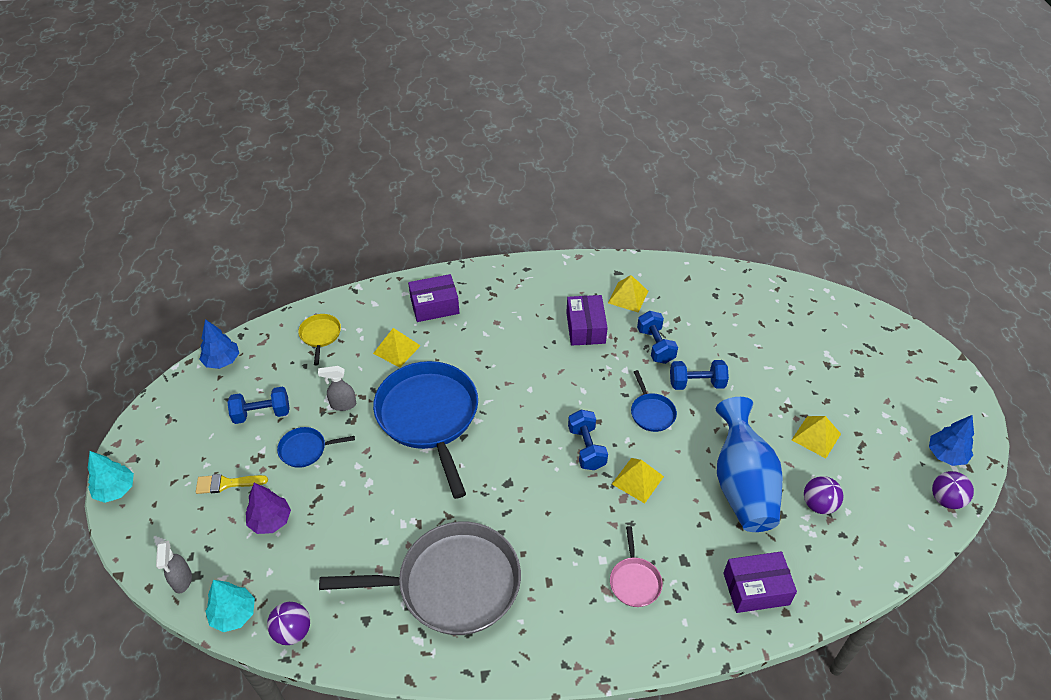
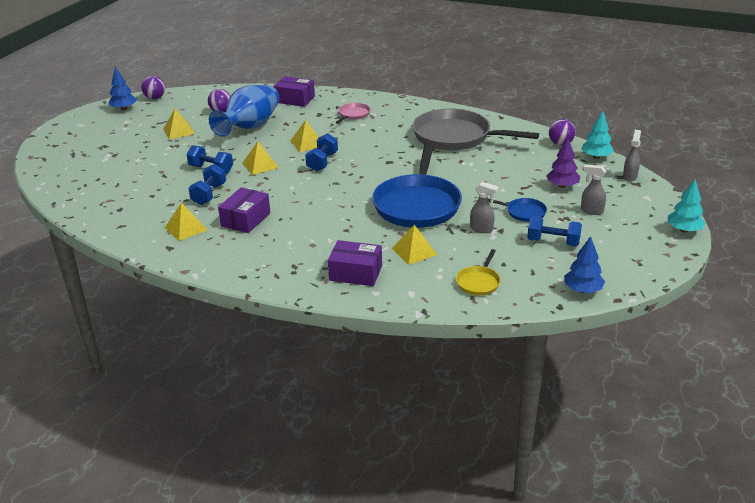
camera: 150 degrees left, 15 degrees down
yellow brush [196,474,268,494] -> grey spray bottle [581,164,606,215]
blue pan [631,370,677,432] -> yellow pyramid [243,141,279,175]

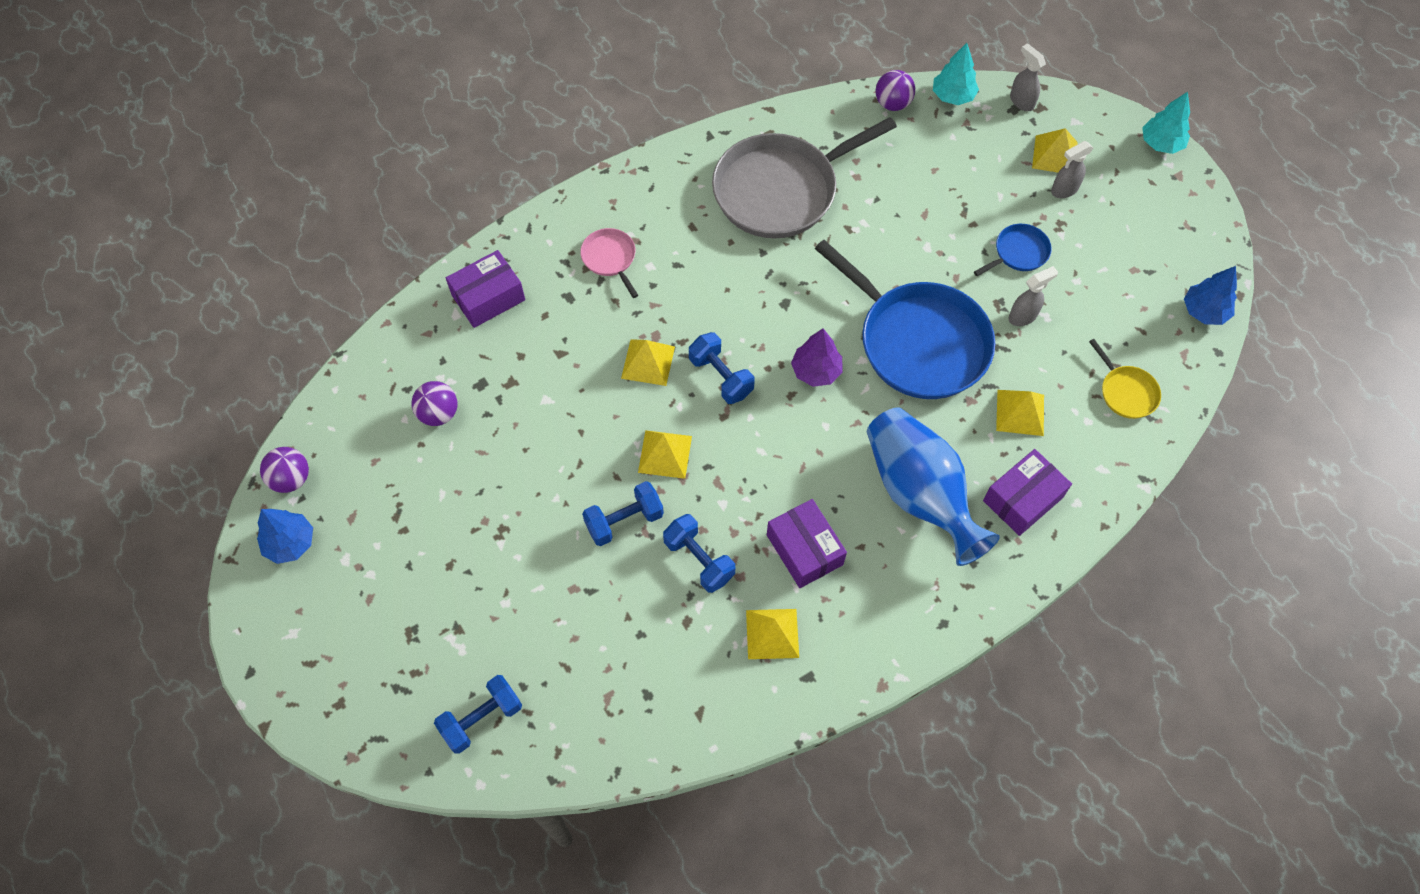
camera: 55 degrees left, 30 degrees up
yellow pyramid [163,109,195,139] -> yellow pyramid moved to [1032,128,1078,172]
blue vase [209,85,279,137] -> blue vase moved to [867,407,1000,566]
blue dumbbell [527,216,582,246] -> blue dumbbell moved to [434,675,522,754]
purple tree [546,138,580,188] -> purple tree moved to [791,329,843,387]

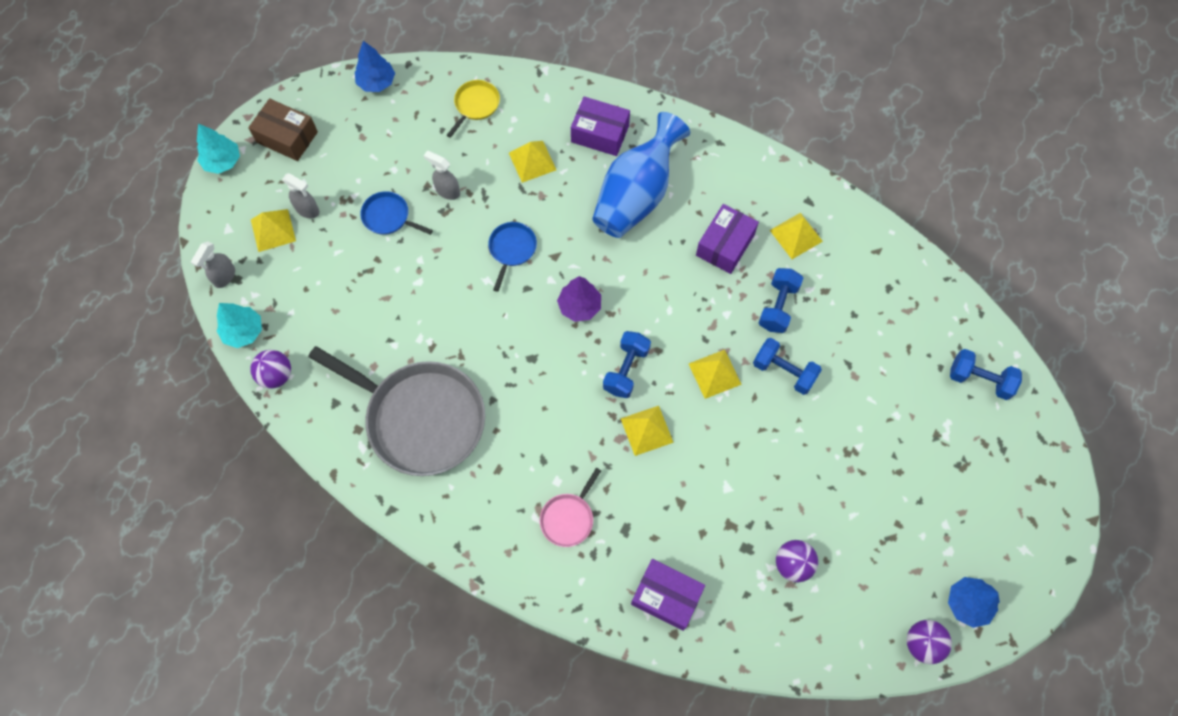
camera: 120 degrees left, 5 degrees up
blue pan [815,240,995,399] -> blue pan [488,222,537,292], size x0.44
none -> brown box [248,98,318,161]

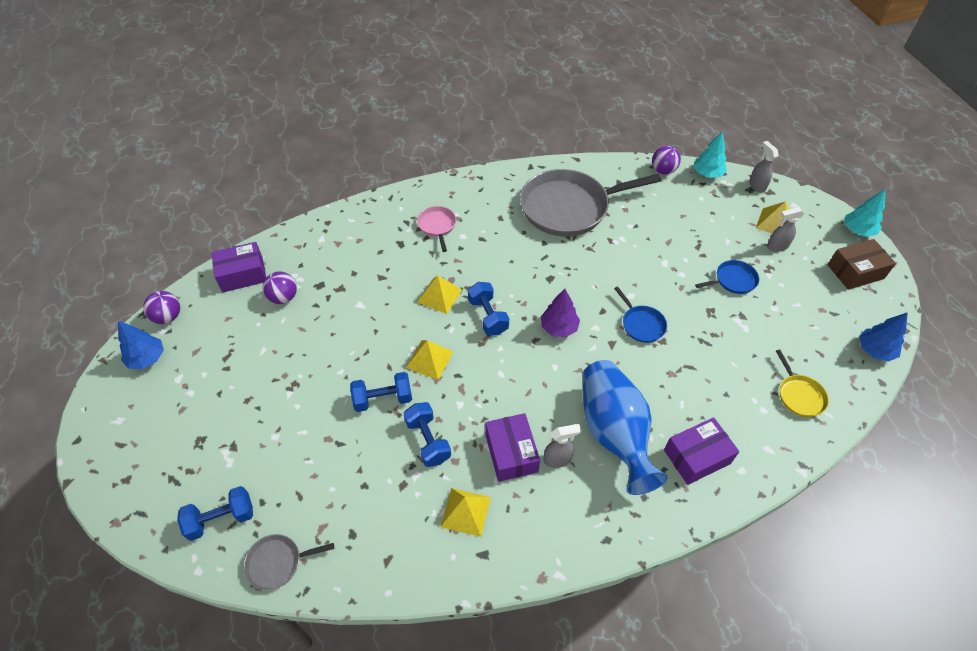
camera: 135 degrees right, 15 degrees down
grey spray bottle [424,151,460,200] -> grey spray bottle moved to [544,424,581,468]
yellow pyramid [509,141,556,183] -> none
purple box [631,559,705,631] -> purple box moved to [211,242,266,292]
none -> grey pan [243,534,334,590]

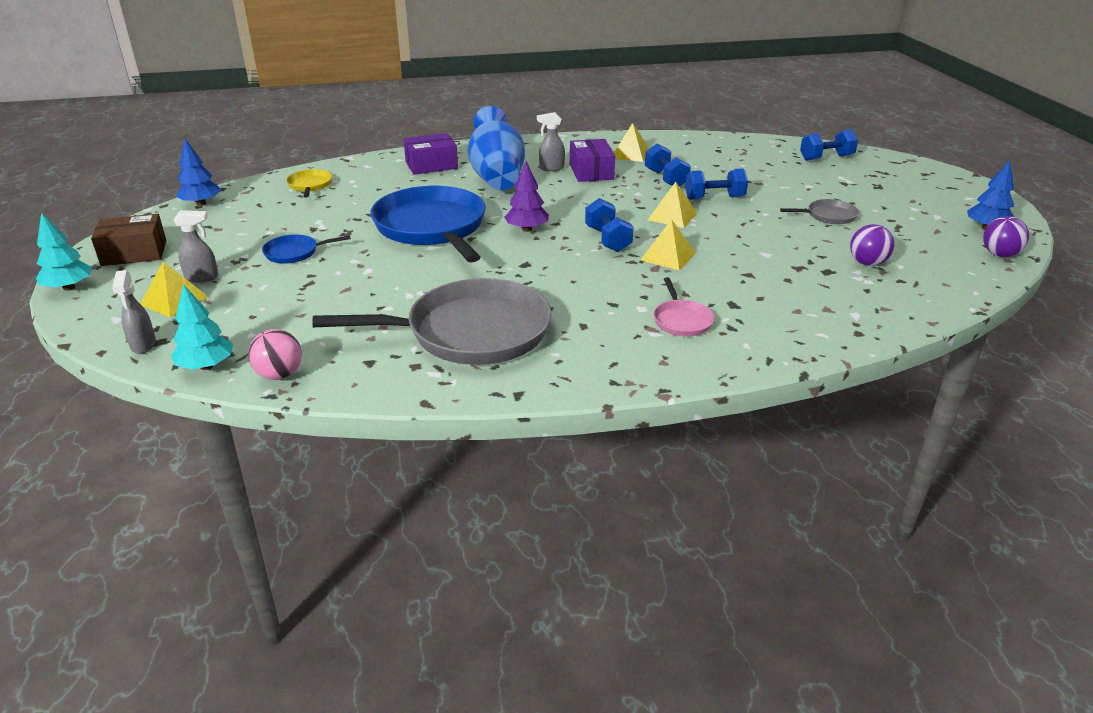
camera: 175 degrees left, 20 degrees down
purple box [211,242,266,292] -> none
grey pan [243,534,334,590] -> grey pan moved to [780,199,859,224]
blue pan [614,286,667,343] -> blue pan [371,186,486,263], size x2.29
purple ball [652,146,681,175] -> pink ball [248,329,302,380]

